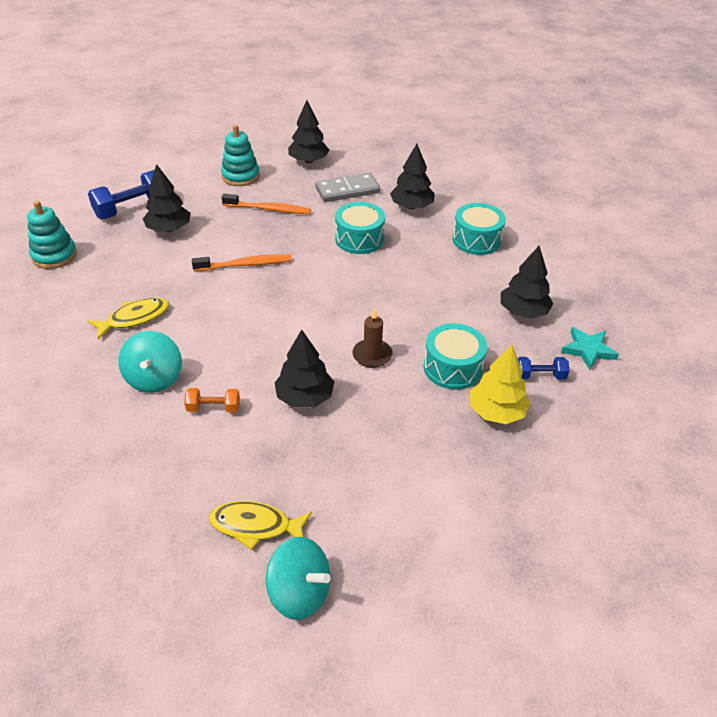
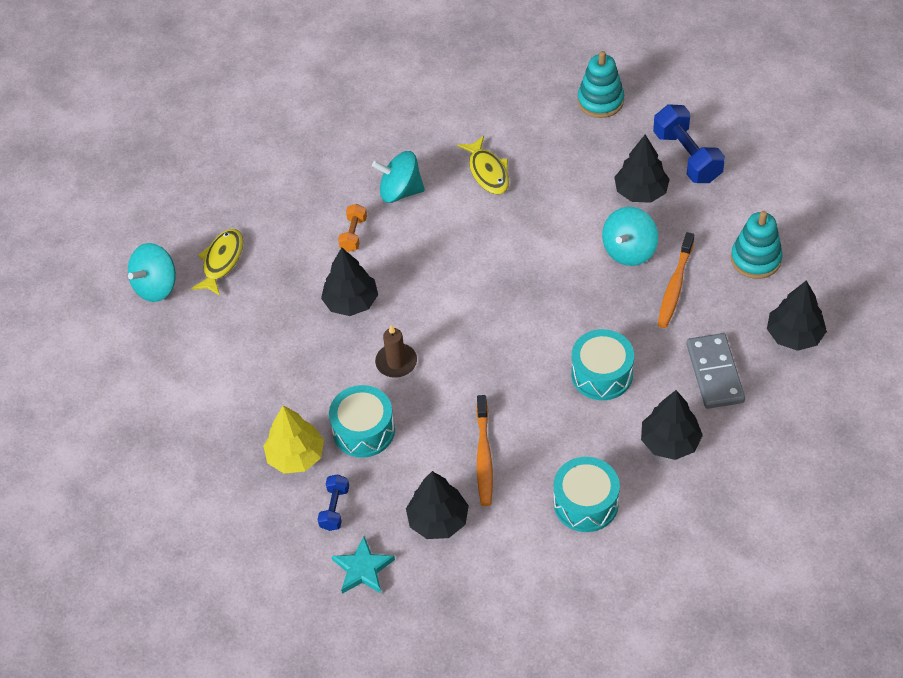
camera: 105 degrees right, 10 degrees up
orange toothbrush [192,254,292,271] -> orange toothbrush moved to [476,395,493,506]
none -> turquoise spinning top [602,207,658,266]

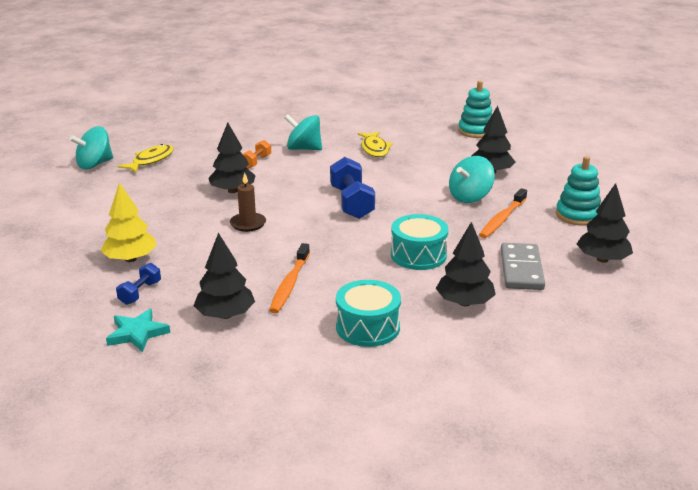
camera: 10 degrees right, 25 degrees down
turquoise drum [329,385,395,458] -> none
blue dumbbell [653,104,725,183] -> blue dumbbell moved to [330,157,375,219]

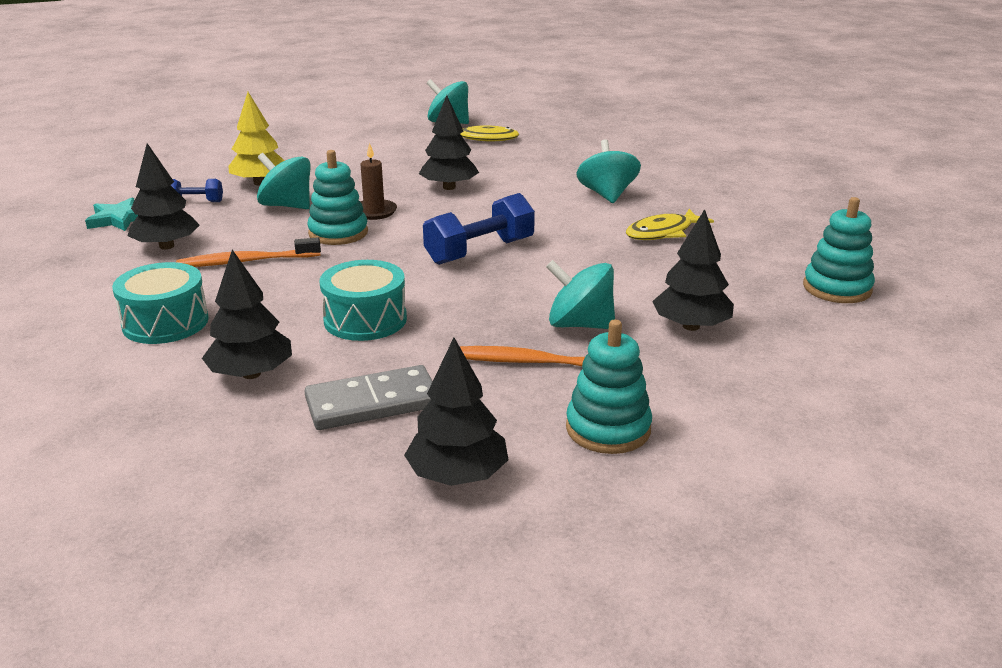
camera: 65 degrees right, 0 degrees up
orange dumbbell [243,140,271,169] -> none
none -> turquoise spinning top [257,153,311,209]
none -> turquoise stacking toy [307,150,368,245]

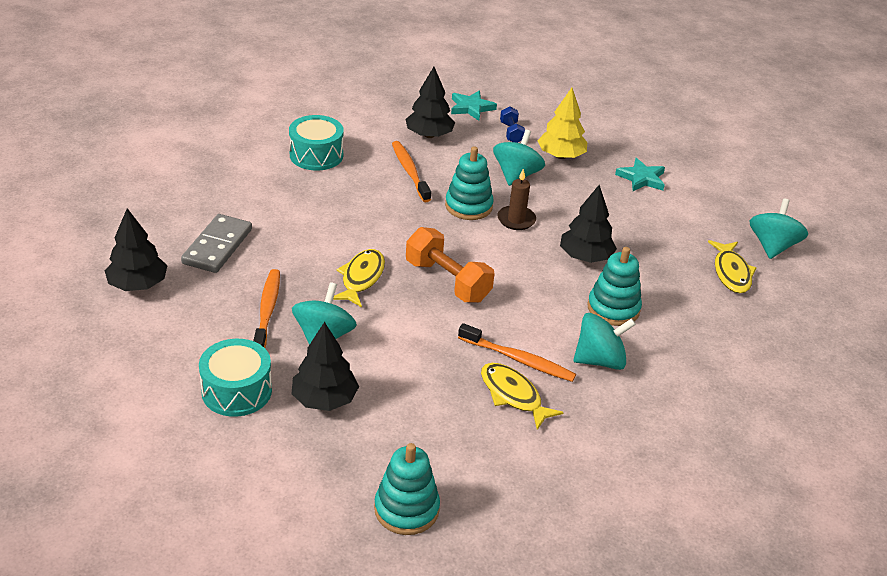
camera: 80 degrees right, 10 degrees up
black tree [202,250,292,379] -> none
grey domino [305,365,433,430] -> grey domino turned 45 degrees clockwise [181,214,252,273]
turquoise drum [319,260,407,341] -> turquoise drum moved to [199,339,272,417]
blue dumbbell [423,193,535,265] -> orange dumbbell [406,227,495,303]
turquoise stacking toy [566,320,652,454] -> turquoise stacking toy moved to [587,247,642,326]
none -> yellow fish [333,249,385,307]
none -> orange toothbrush [458,323,576,382]
none -> turquoise star [615,158,665,191]

